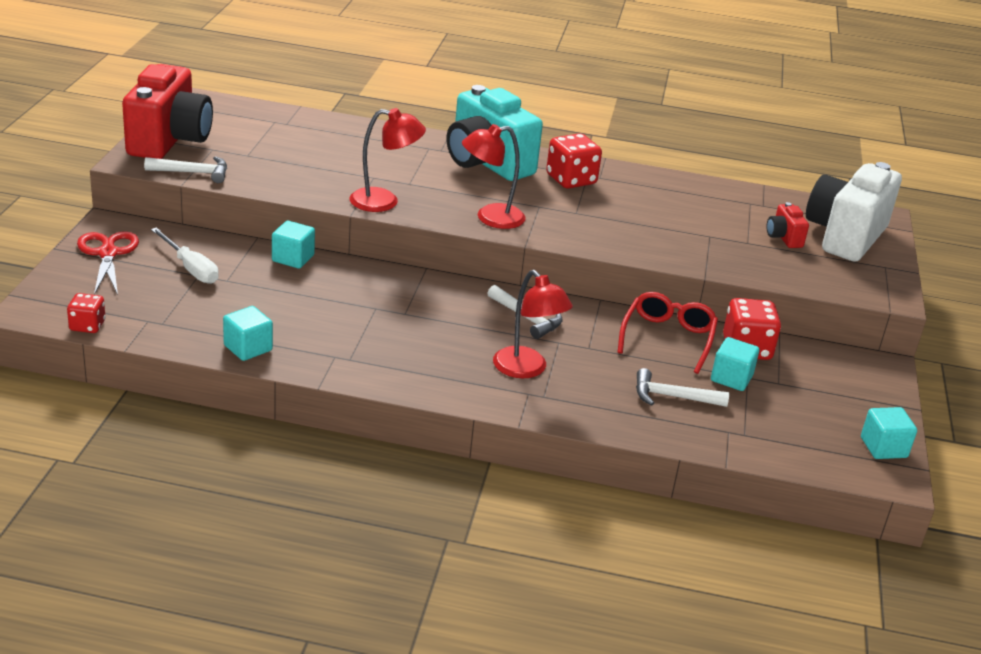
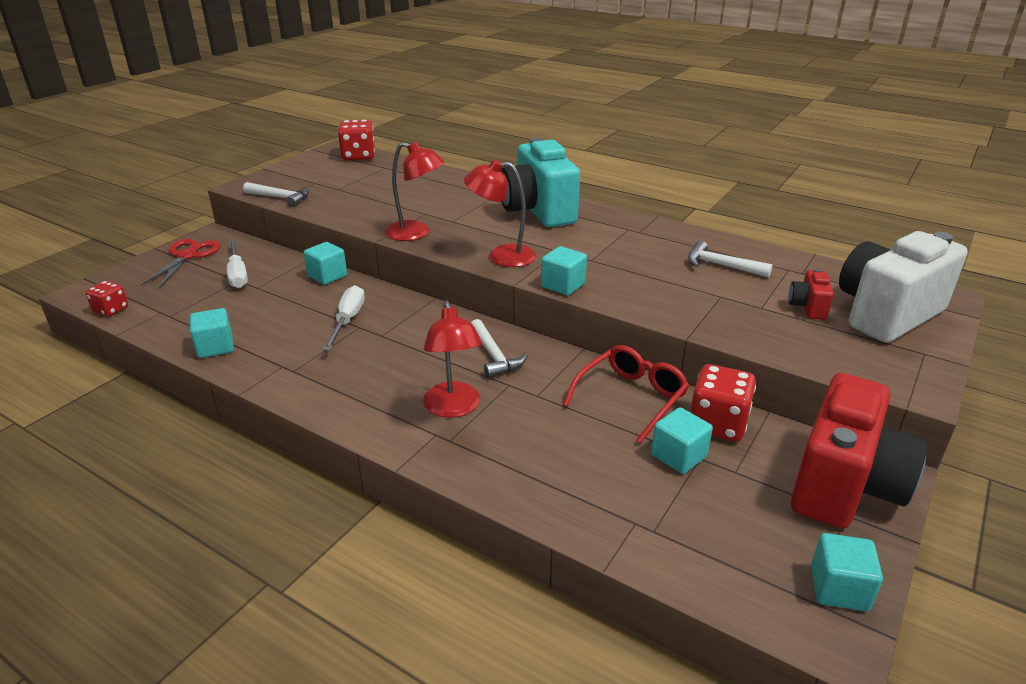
camera: 25 degrees right, 0 degrees up
red camera [122,64,213,159] -> red camera moved to [791,373,928,529]
red dice [546,133,602,189] -> red dice moved to [338,120,375,160]
white hammer [636,368,729,407] -> white hammer moved to [688,241,773,278]
none -> white screwdriver [323,285,365,351]
none -> turquoise cube [541,246,587,295]

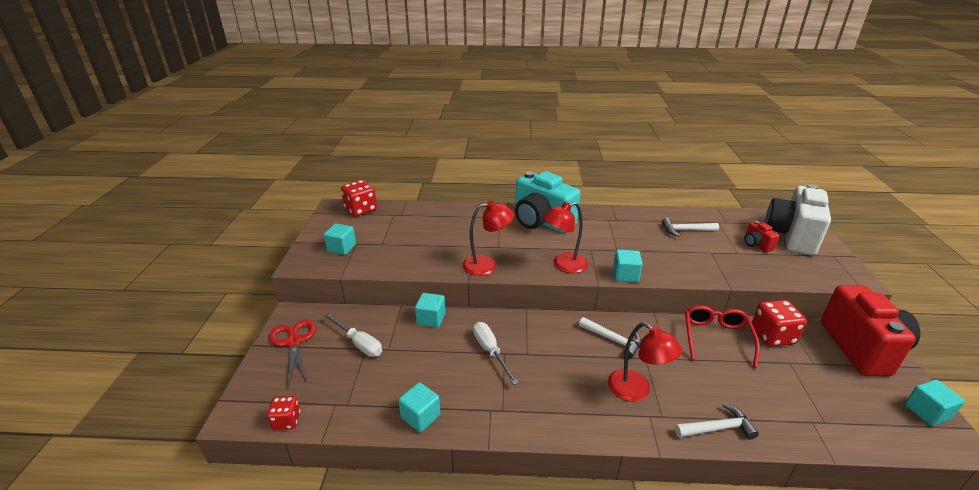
camera: 30 degrees left, 0 degrees up
white hammer [243,182,309,207] -> white hammer moved to [675,403,759,440]
turquoise cube [651,407,713,474] -> turquoise cube moved to [324,224,356,255]

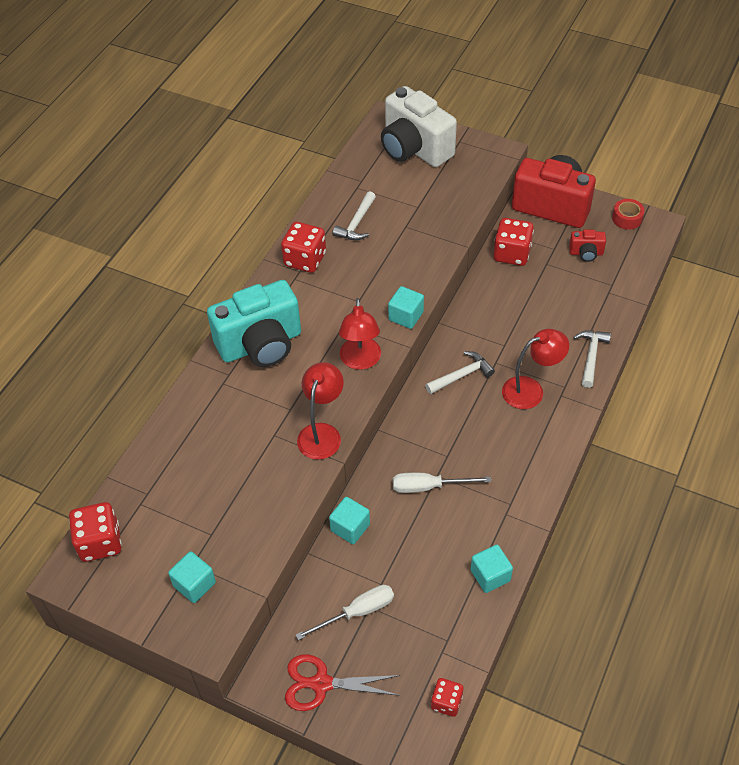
camera: 65 degrees left, 20 degrees up
red glasses [685,305,760,368] -> none
red camera [745,221,779,252] -> red camera moved to [569,229,606,262]
turquoise cube [905,380,965,426] -> red tape [612,199,645,230]
none -> red dice [281,222,326,273]

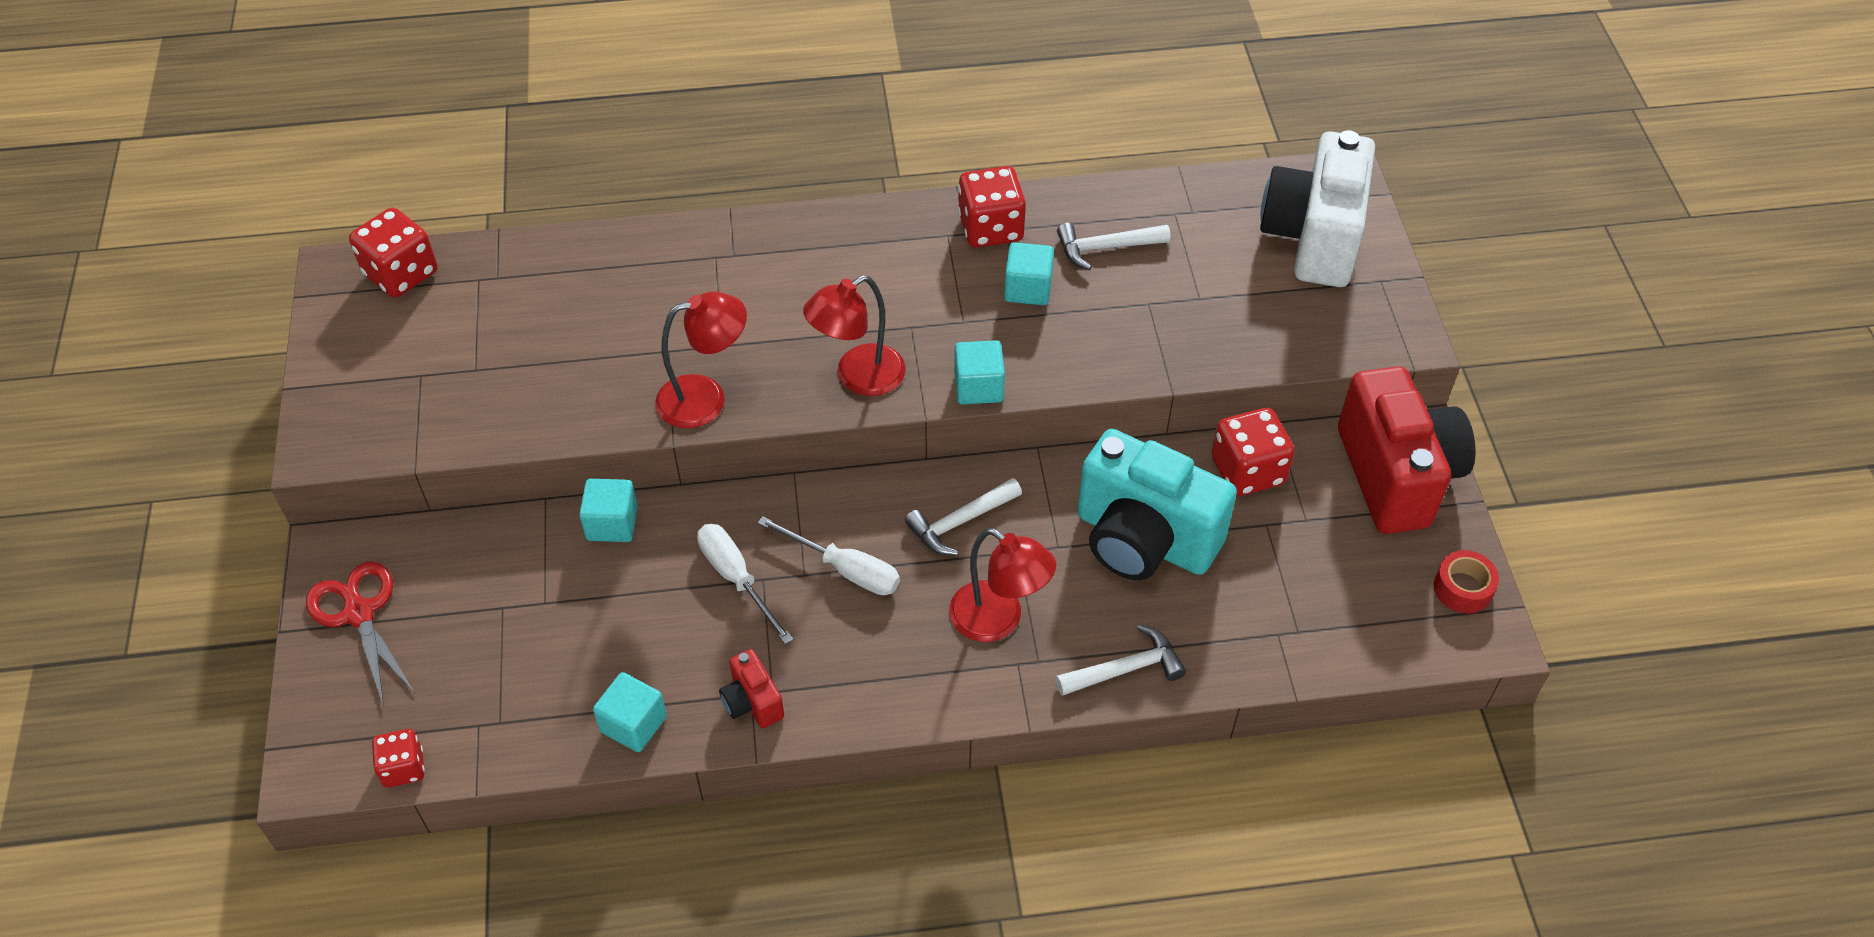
camera: 55 degrees right, 0 degrees up
turquoise cube [168,551,216,603] -> turquoise cube moved to [1004,242,1054,305]
turquoise camera [207,280,301,367] -> turquoise camera moved to [1077,429,1237,580]
white screwdriver [296,585,394,640] -> white screwdriver moved to [757,516,900,595]
white hammer [425,351,495,394] -> white hammer turned 120 degrees clockwise [905,478,1022,555]
red camera [569,229,606,262] -> red camera moved to [719,649,784,728]

